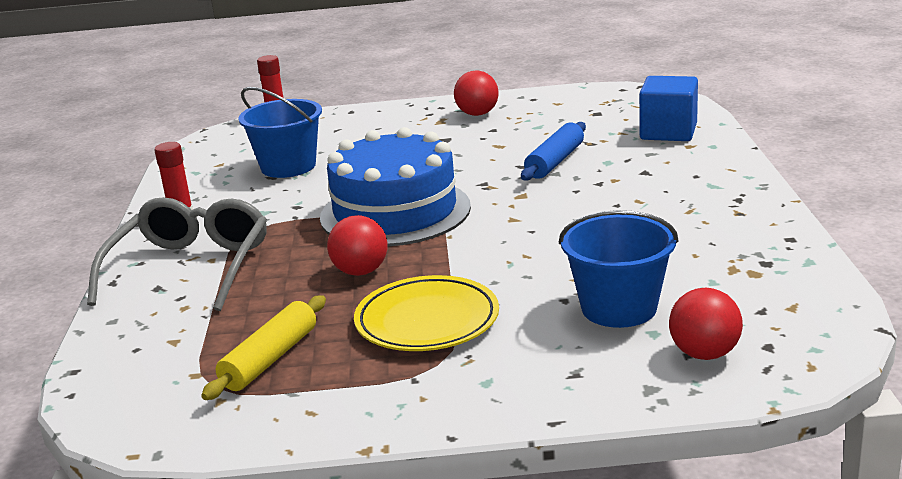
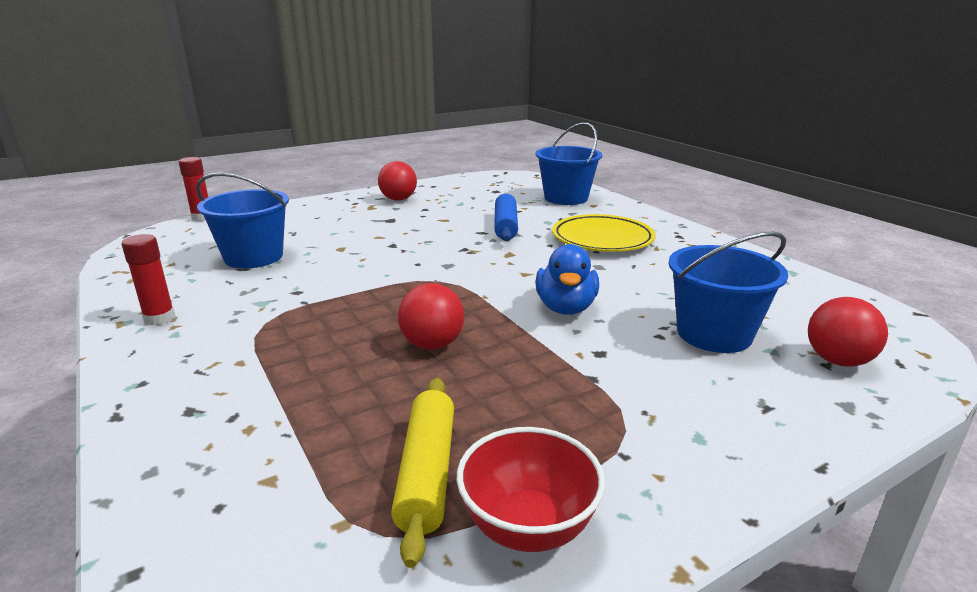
camera: 30 degrees left, 0 degrees up
grey glasses [87,197,267,311] -> none
blue cake [320,127,471,247] -> none
yellow plate [354,275,499,351] -> yellow plate moved to [552,214,656,252]
blue cube [639,76,698,141] -> blue bucket [535,122,602,205]
none -> red bowl [457,427,605,552]
none -> blue duck [535,244,599,315]

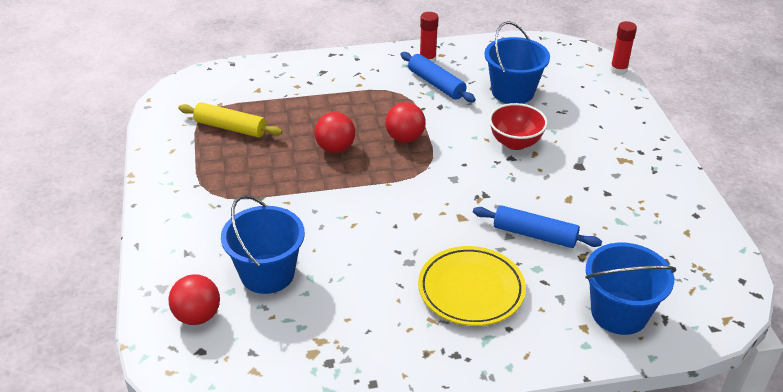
camera: 110 degrees right, 15 degrees up
red ball [378,161,417,201] -> red ball moved to [385,102,426,143]
red bowl [457,427,605,552] -> red bowl moved to [489,103,548,150]
blue duck [535,244,599,315] -> none
none -> blue rolling pin [400,52,476,102]

